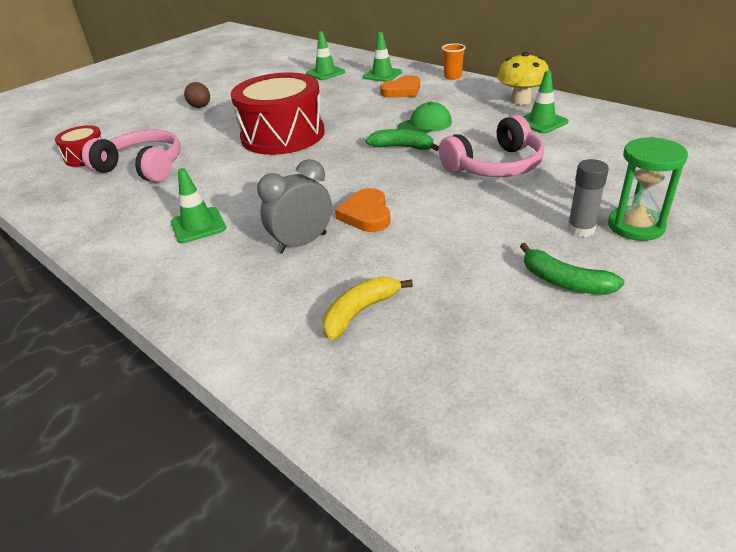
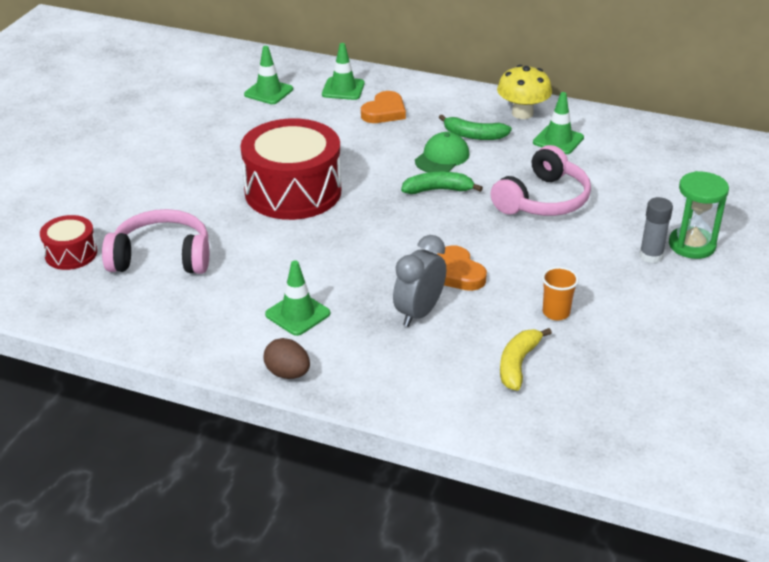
camera: 25 degrees left, 0 degrees up
brown egg [184,82,210,108] -> brown egg moved to [264,338,310,379]
orange cup [441,43,466,80] -> orange cup moved to [542,267,579,320]
green banana [520,243,625,295] -> green banana moved to [439,115,512,140]

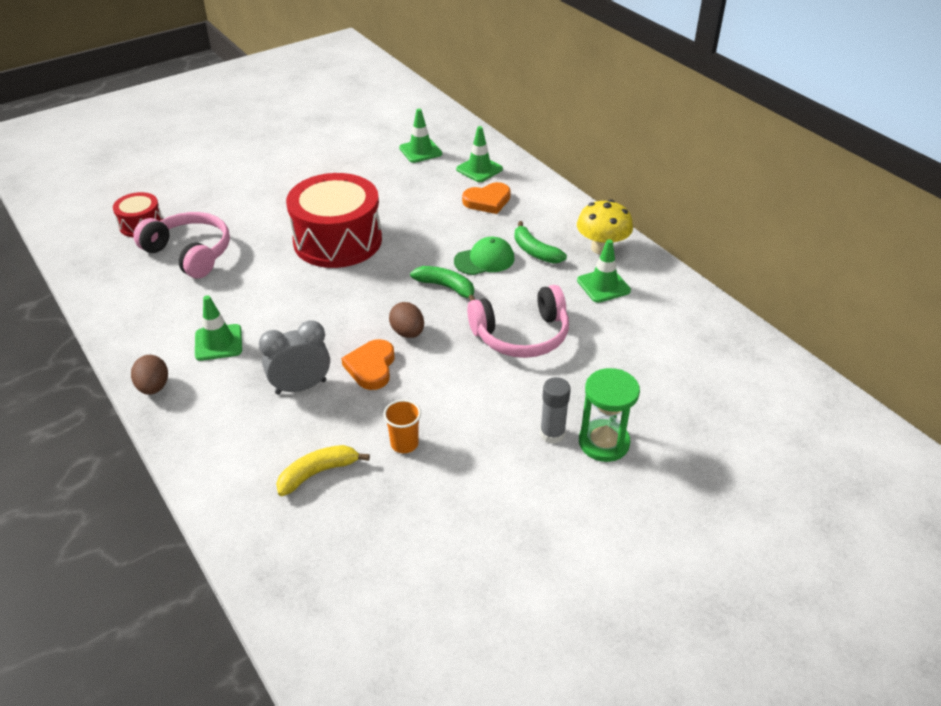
camera: 35 degrees right, 5 degrees up
none -> brown egg [389,302,424,338]

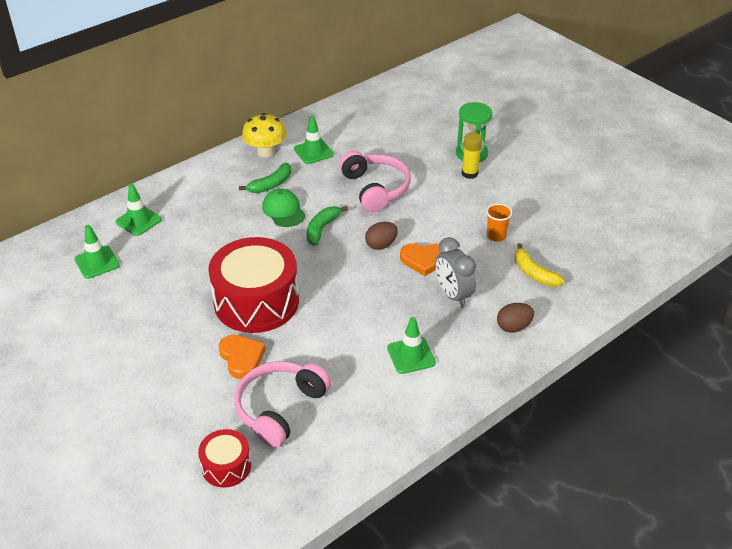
camera: 95 degrees left, 0 degrees up
brown egg [131,355,168,395] -> brown egg moved to [497,303,534,333]
orange heart [462,182,511,214] -> orange heart moved to [218,335,266,379]
grey glue stick [540,377,571,444] -> yellow glue stick [462,132,482,179]

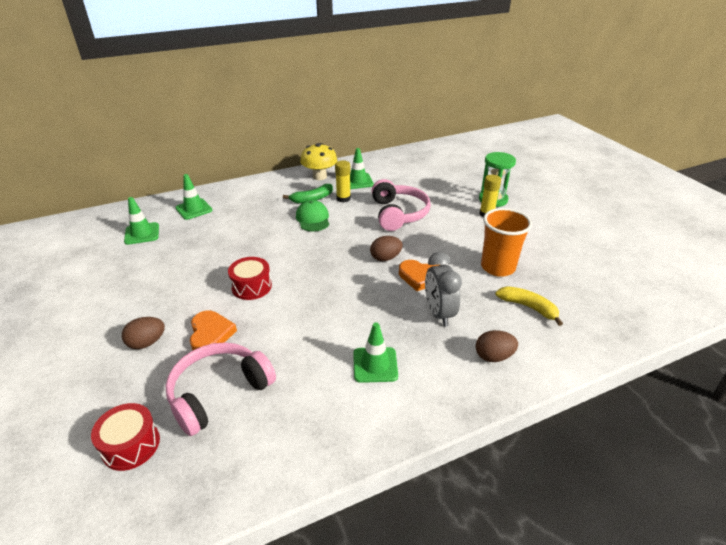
camera: 15 degrees right, 5 degrees down
red drum [208,237,299,333] -> red drum [228,257,272,300], size x0.49
green banana [307,206,348,246] -> none
orange cup [486,203,512,242] -> orange cup [481,208,532,277], size x1.80
yellow banana [515,243,565,287] -> yellow banana turned 150 degrees clockwise [495,286,563,326]
none -> brown egg [122,317,165,349]
none -> yellow glue stick [335,160,351,202]

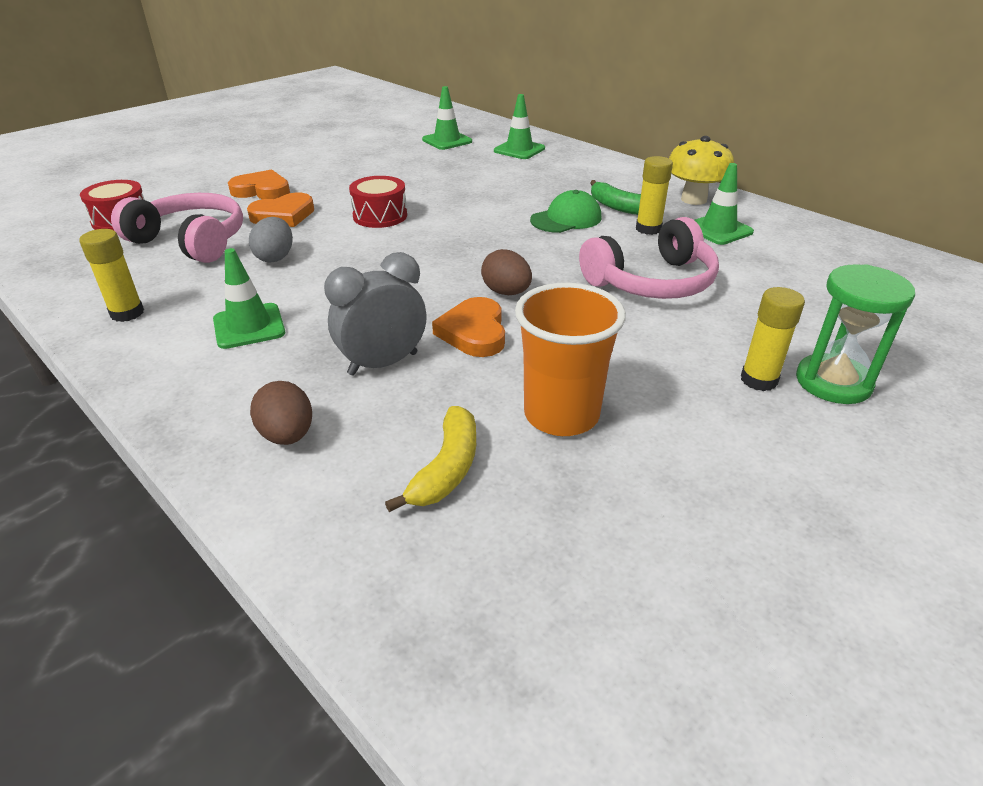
camera: 70 degrees right, 0 degrees up
brown egg [122,317,165,349] -> orange heart [228,170,290,199]
none -> yellow glue stick [79,229,144,322]
none -> grey egg [249,217,293,263]

